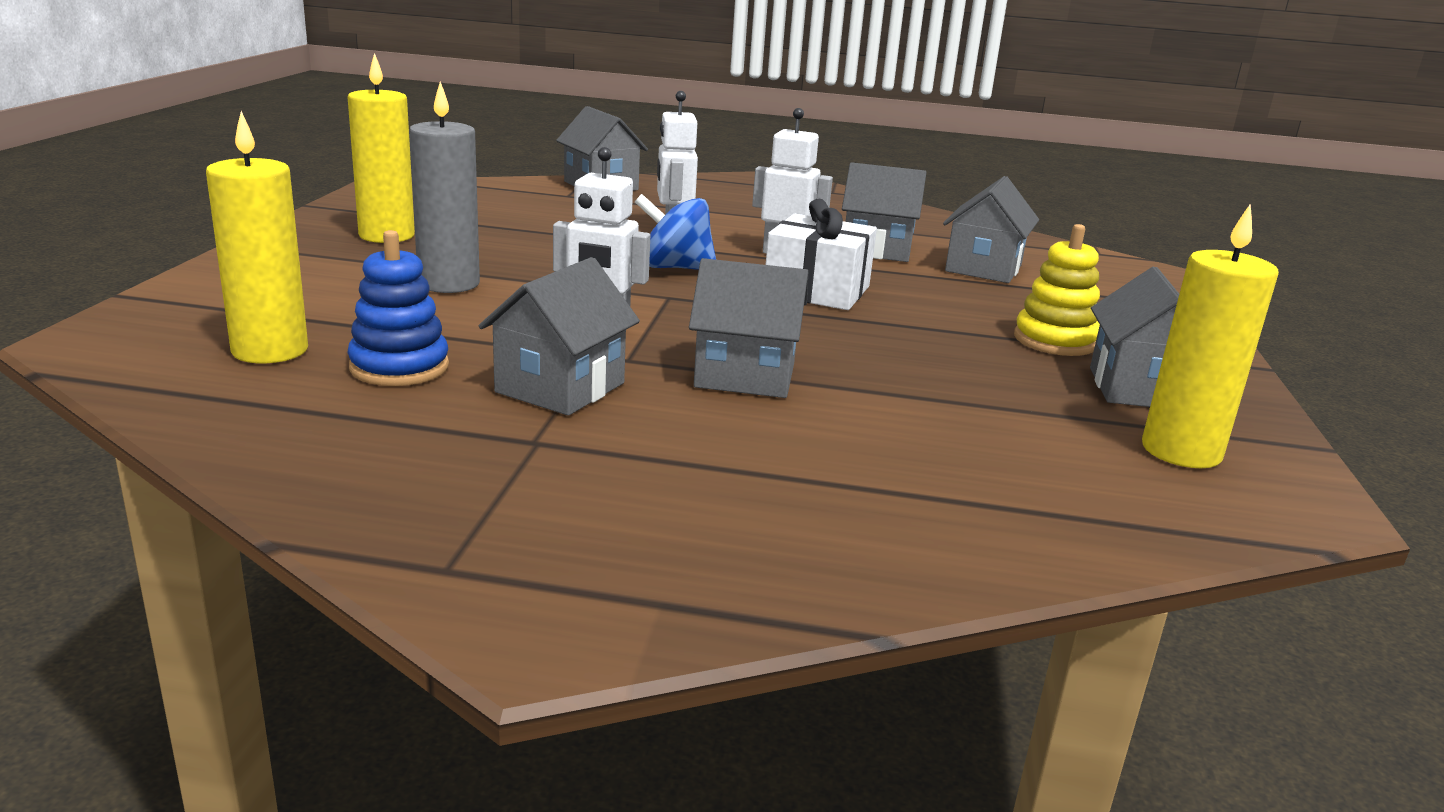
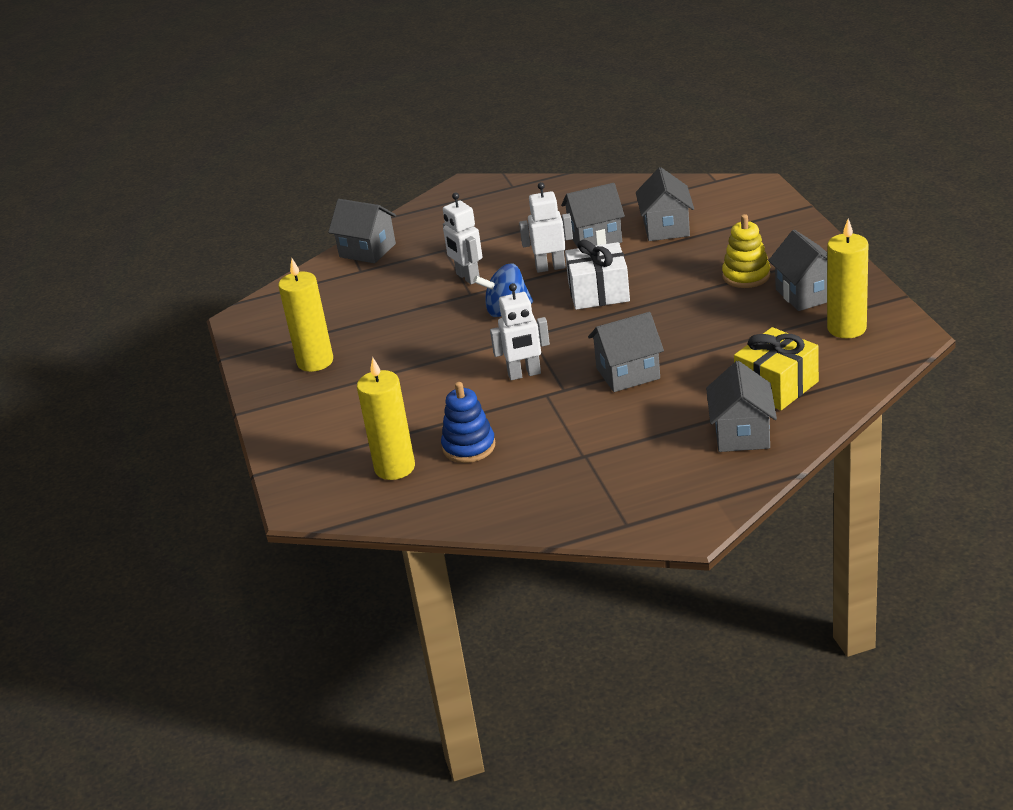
camera: 20 degrees left, 10 degrees up
grey candle [409,82,480,293] -> none
grey house [479,257,640,416] -> grey house moved to [706,361,777,452]
none -> yellow gift [734,327,819,410]

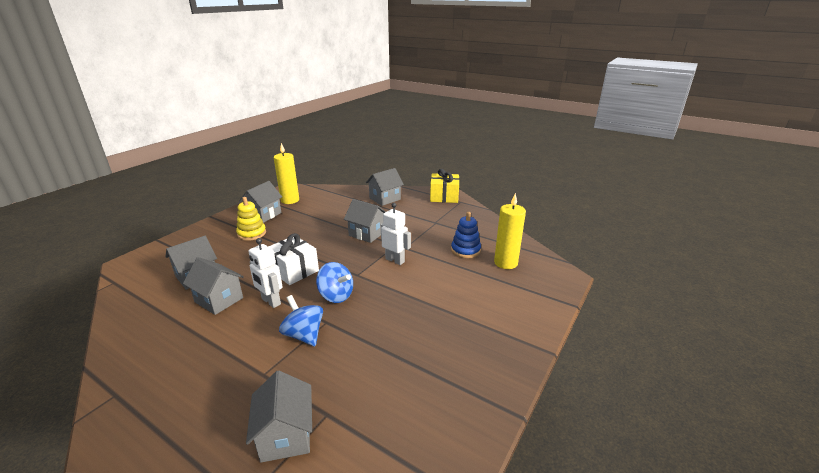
camera: 135 degrees left, 5 degrees down
yellow candle [278,258,333,372] -> none
white robot [443,192,483,284] -> blue spinning top [279,295,323,346]
yellow gift [734,327,819,410] -> yellow gift moved to [430,169,460,203]

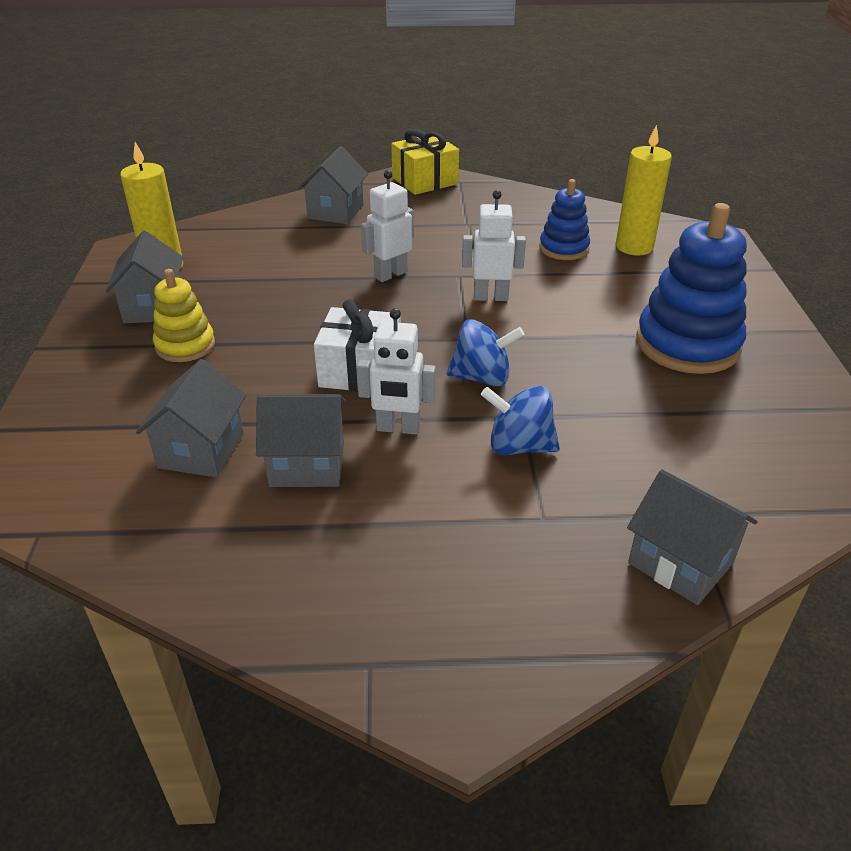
camera: 35 degrees left, 10 degrees up
grey house [344,199,386,243] -> white robot [361,170,414,282]
none -> blue stacking toy [636,203,747,374]

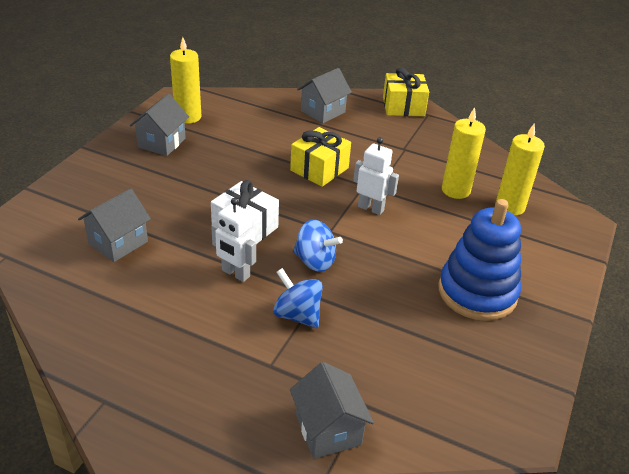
camera: 25 degrees right, 0 degrees up
yellow stacking toy [153,269,215,362] -> none
grey house [256,394,346,487] -> none
white robot [361,170,414,282] -> yellow gift [290,127,351,187]
blue stacking toy [539,179,590,260] -> yellow candle [442,107,486,199]

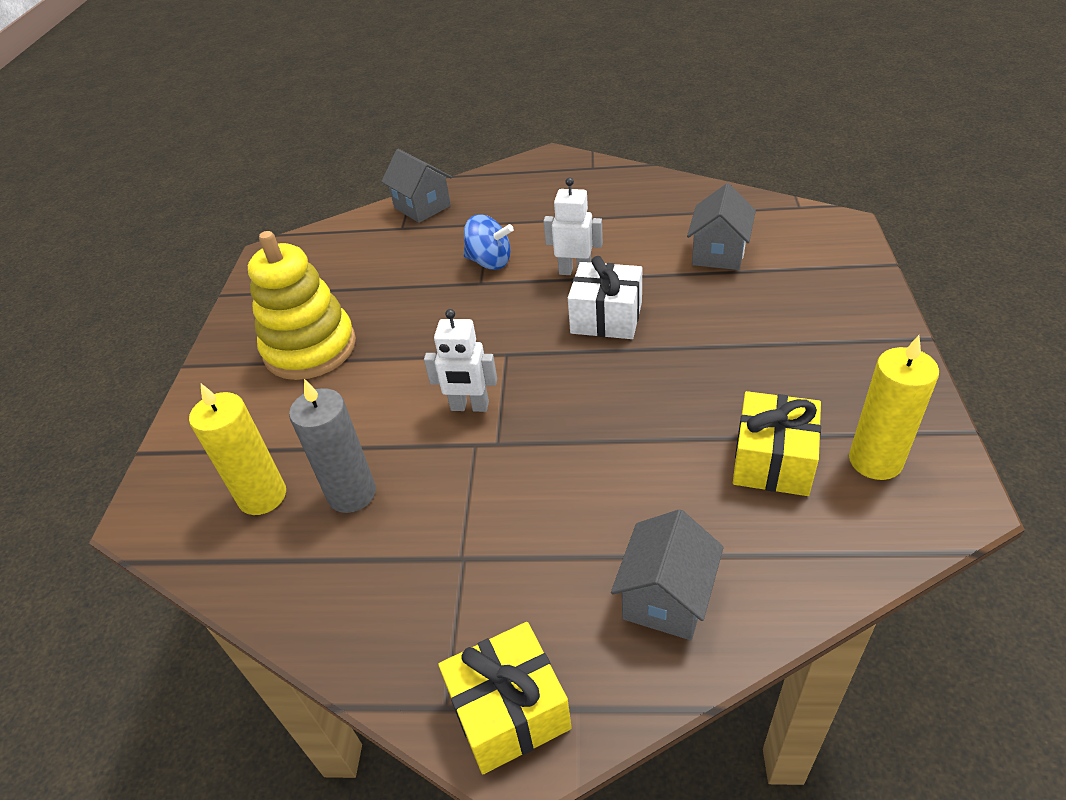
camera: 165 degrees right, 5 degrees up
grey house [130,94,189,156] -> none
yellow gift [290,127,351,187] -> yellow gift moved to [733,391,821,496]
blue spinning top [293,220,343,272] -> none
blue stacking toy [438,199,521,321] -> yellow stacking toy [248,231,356,380]
yellow candle [442,107,486,199] -> grey candle [289,379,376,513]

